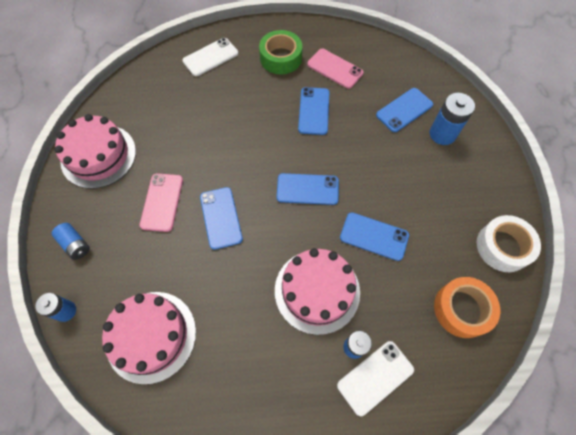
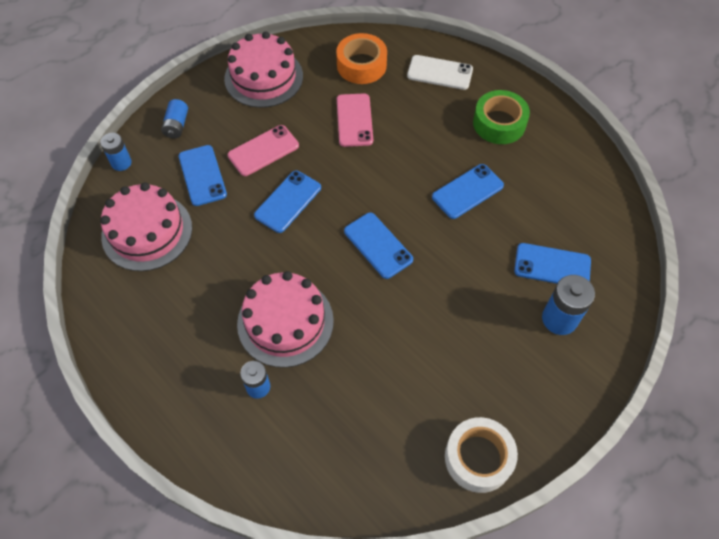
camera: 50 degrees right, 5 degrees down
pink phone [307,49,363,89] -> pink phone moved to [337,94,373,147]
white phone [337,341,414,416] -> none
blue phone [340,212,409,261] -> blue phone moved to [178,145,227,206]
orange tape [434,277,500,338] -> orange tape moved to [336,33,387,84]

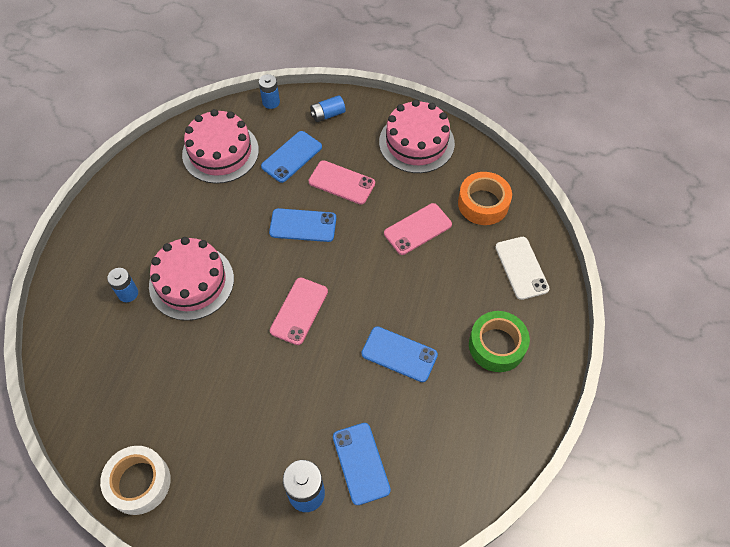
camera: 60 degrees right, 0 degrees up
blue phone [344,212,413,279] -> pink phone [270,278,328,345]

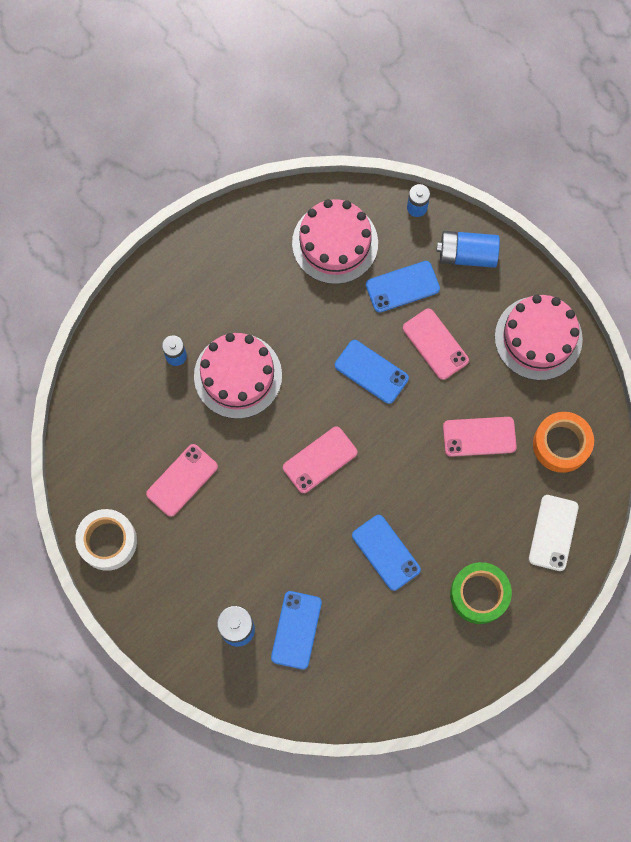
camera: 30 degrees right, 15 degrees up
blue battery [310,95,346,122] -> blue battery [437,231,500,268], size x1.55
none -> pink phone [146,444,218,517]

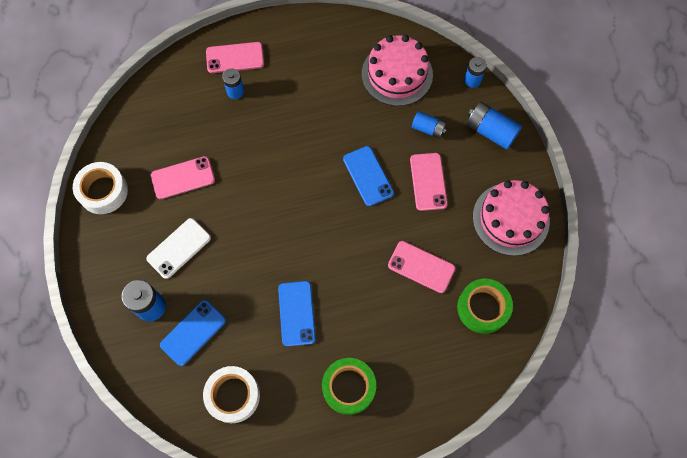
camera: 30 degrees right, 5 degrees down
pink cake [194,333,282,419] -> none
pink phone [283,427,357,493] -> pink phone moved to [206,42,264,73]
blue phone [366,261,440,313] -> blue battery [412,111,447,139]
white phone [529,495,578,571] -> white phone moved to [146,218,211,279]
orange tape [533,412,594,473] -> green tape [457,279,513,334]
none -> white tape [203,366,260,423]

